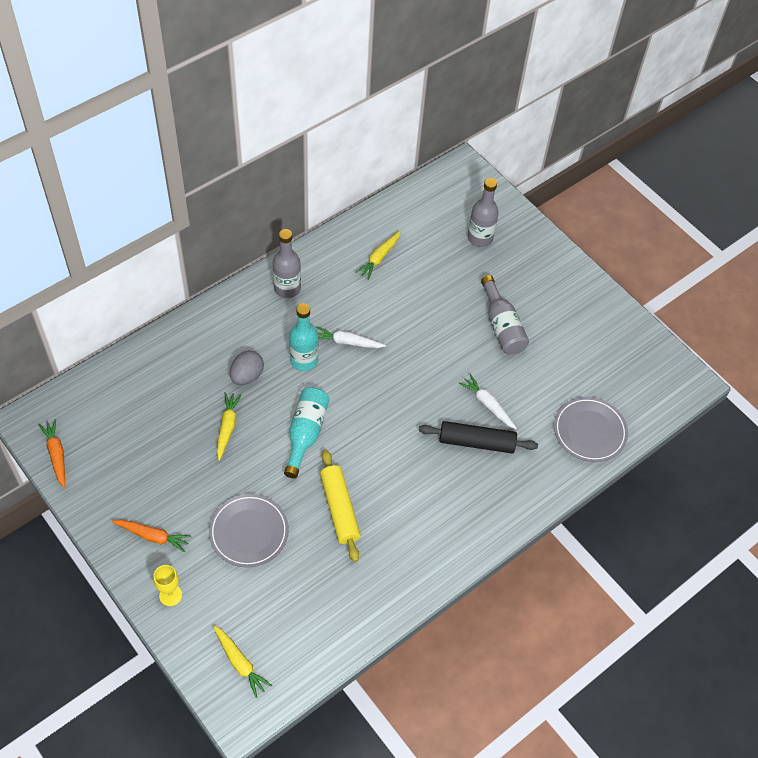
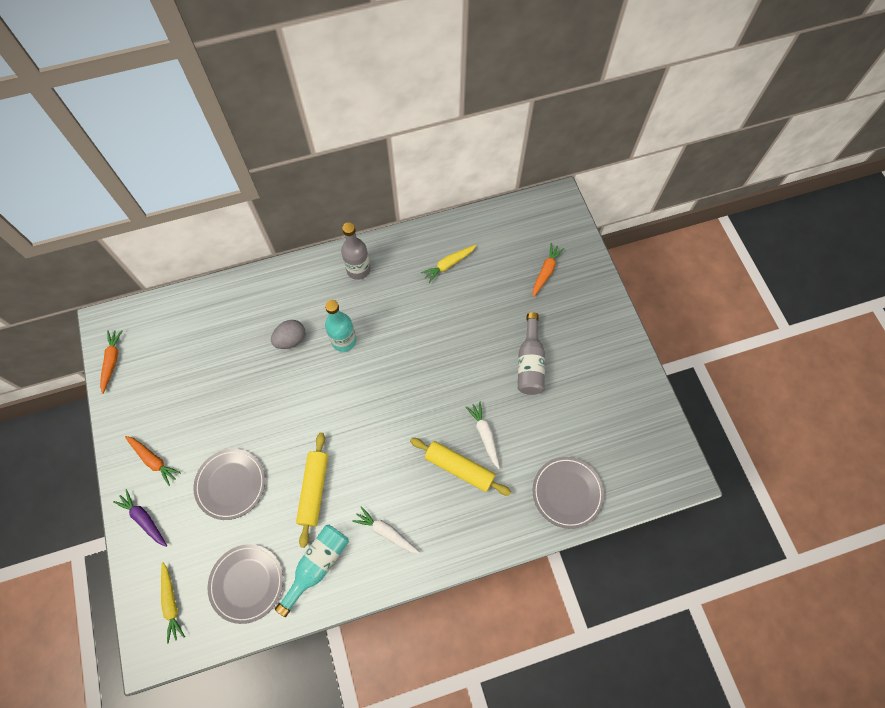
camera: 25 degrees right, 10 degrees up
yellow goblet [153,565,182,606] -> purple carrot [113,489,167,547]
yellow carrot [217,392,242,461] -> none
turquoise bottle [284,387,330,478] -> turquoise bottle moved to [275,525,349,617]
white carrot [315,327,386,348] -> white carrot moved to [352,506,420,554]
black rolling pin [418,421,538,454] -> yellow rolling pin [410,438,511,496]
grey bottle [467,178,499,247] -> orange carrot [533,243,564,297]
none -> grey plate [208,544,283,624]

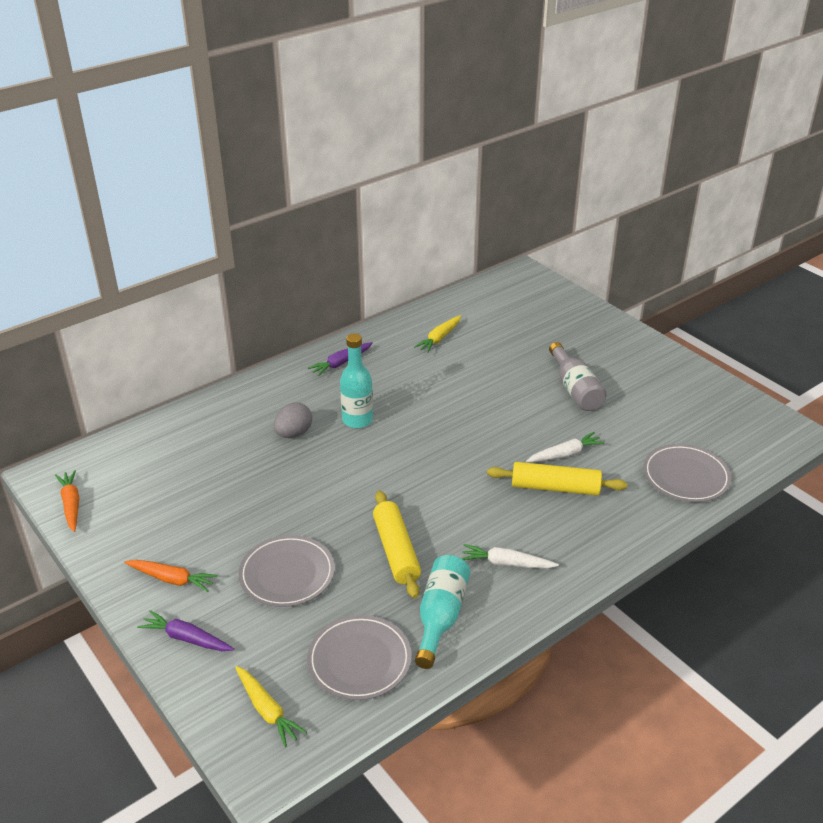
camera: 20 degrees left, 30 degrees down
grey bottle [341,222,371,280] -> purple carrot [308,342,373,376]
white carrot [466,401,500,469] -> white carrot turned 105 degrees clockwise [526,432,605,462]
orange carrot [533,243,564,297] -> none

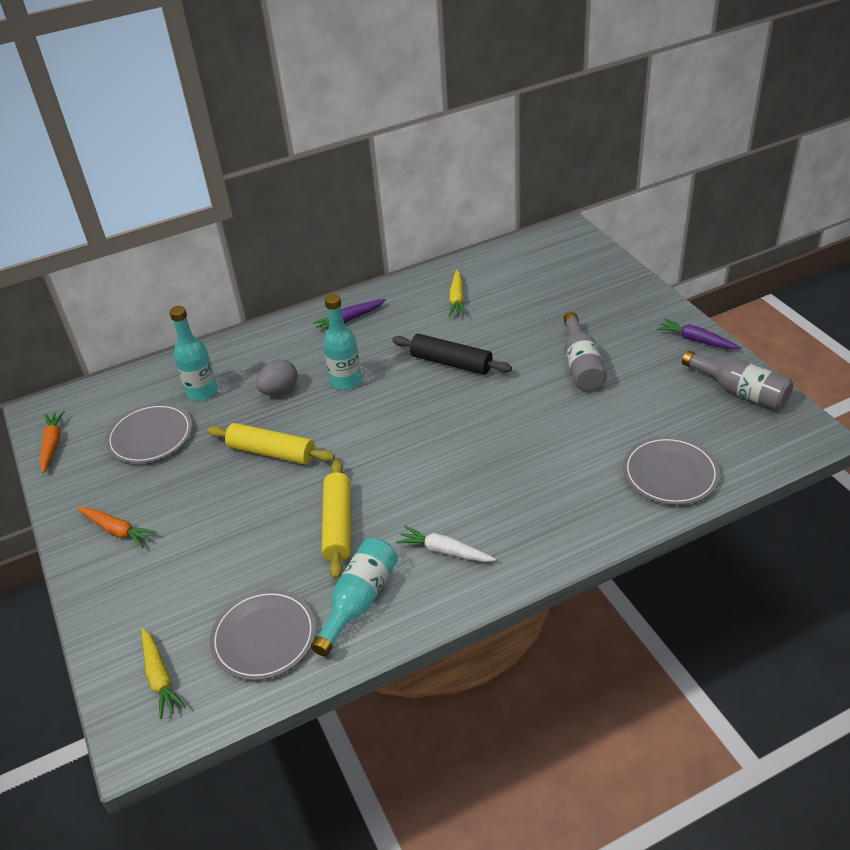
camera: 15 degrees right, 5 degrees up
purple carrot [137,610,234,651] -> purple carrot moved to [657,319,741,349]
grey plate [238,535,335,607] -> grey plate moved to [106,403,192,464]
yellow carrot [414,315,461,353] -> yellow carrot turned 45 degrees counterclockwise [449,270,467,316]
yellow rolling pin [487,462,627,496] -> yellow rolling pin moved to [207,423,335,465]
white carrot [526,432,605,462] -> none
none -> turquoise bottle [169,306,217,401]
none -> black rolling pin [392,334,512,375]
none -> grey bottle [682,350,793,411]

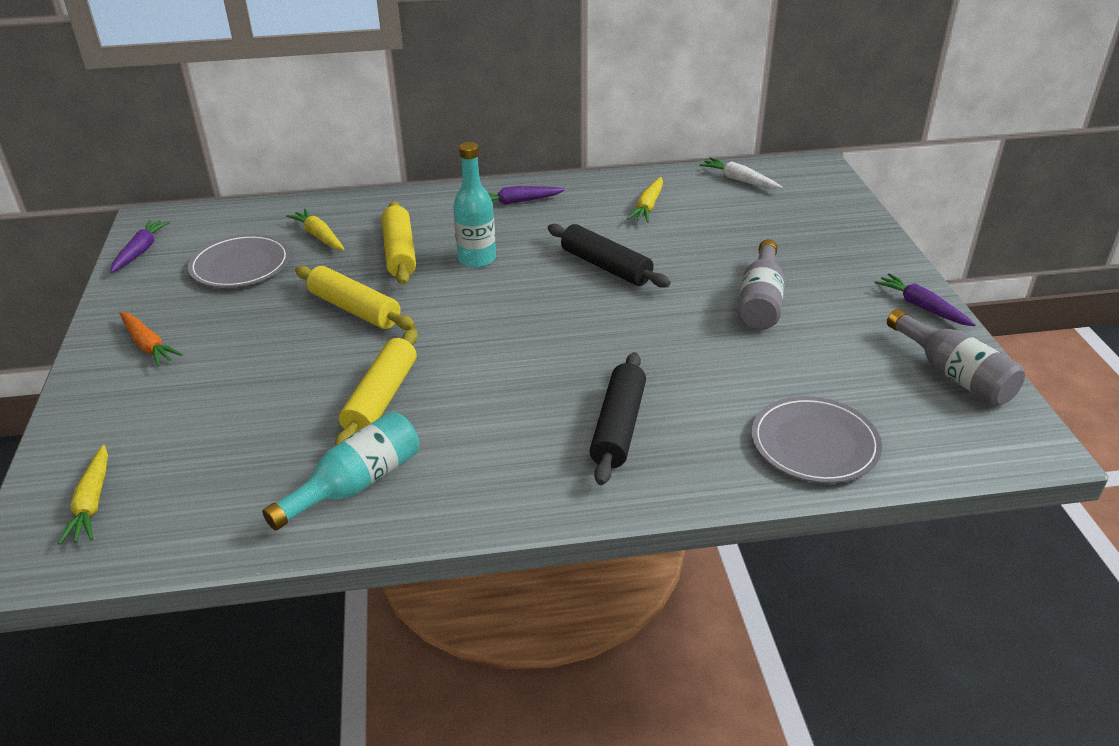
camera: 15 degrees right, 5 degrees down
orange carrot [40,411,65,473] -> purple carrot [110,220,170,273]
turquoise bottle [169,306,217,401] -> yellow carrot [286,209,345,250]
grey plate [210,589,316,680] -> none
grey egg [256,359,298,395] -> yellow rolling pin [382,201,416,285]
white carrot [397,526,496,562] -> white carrot moved to [699,158,782,189]
none -> black rolling pin [590,352,646,485]

